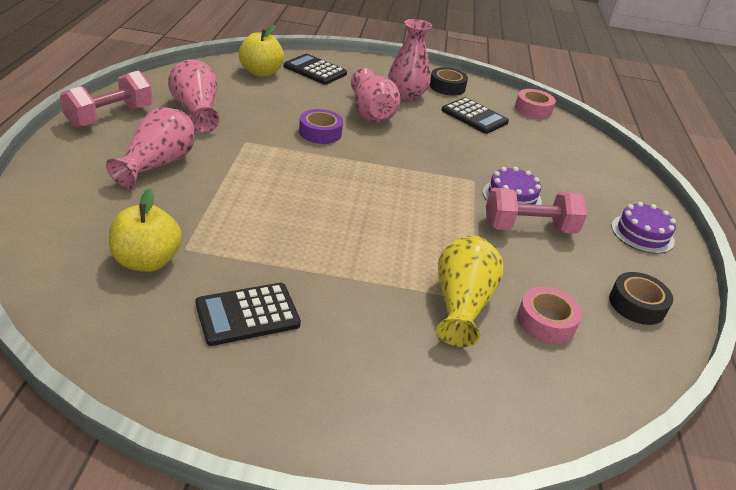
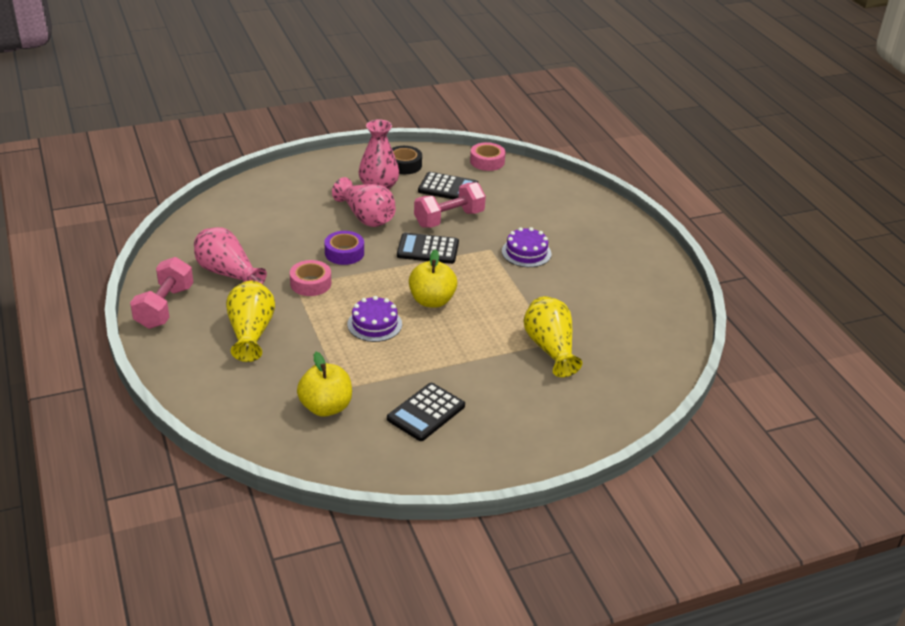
camera: 25 degrees left, 0 degrees up
pink vase [106,107,194,189] -> yellow vase [226,281,275,362]
yellow apple [239,25,284,77] -> yellow apple moved to [409,249,457,308]
black calculator [284,54,347,85] -> black calculator moved to [397,233,459,264]
pink dumbbell [486,188,587,234] -> pink dumbbell moved to [414,182,486,228]
pink tape [517,287,582,344] -> pink tape moved to [290,260,331,296]
black tape [609,272,673,325] -> none
purple cake [611,202,676,254] -> purple cake moved to [347,296,402,342]

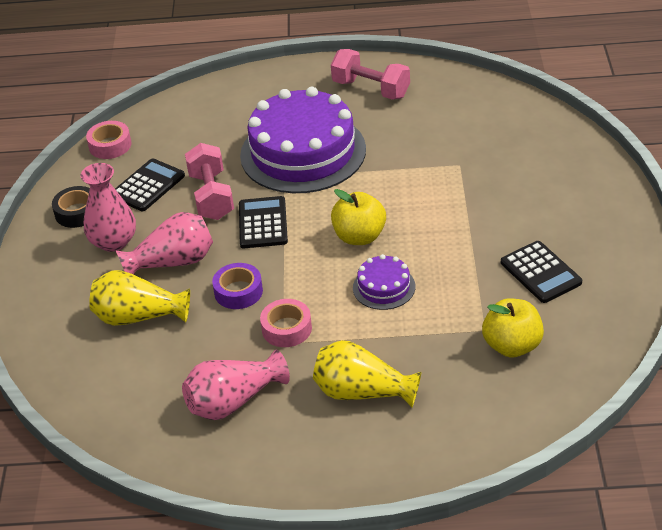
camera: 65 degrees left, 5 degrees up
pink dumbbell [130,257,193,329] -> pink dumbbell moved to [331,49,410,100]
black calculator [397,233,459,264] -> black calculator turned 150 degrees clockwise [239,196,288,248]
purple cake [502,227,551,267] -> purple cake [240,87,366,193], size x2.26
yellow vase [523,296,582,377] -> yellow vase moved to [89,270,190,326]

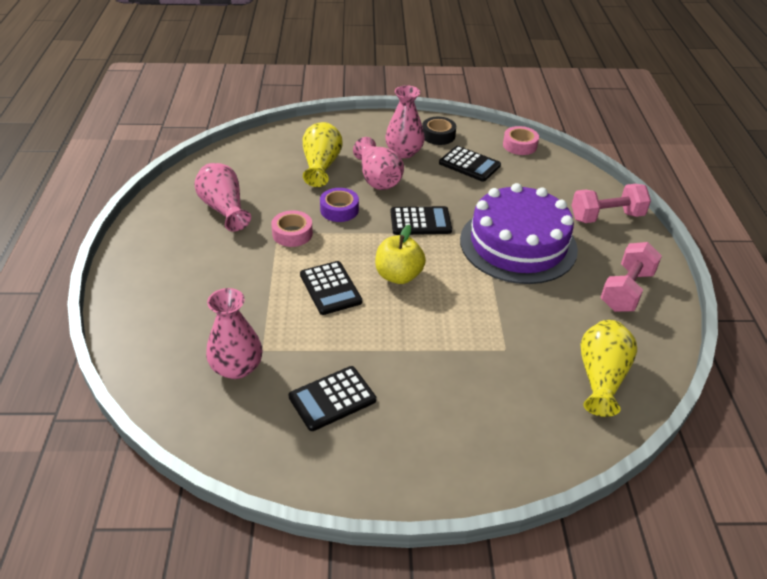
camera: 85 degrees right, 0 degrees up
pink dumbbell [185,143,234,220] -> pink dumbbell moved to [571,184,651,223]
yellow vase [313,340,421,407] -> yellow vase moved to [581,320,637,417]
purple cake [353,254,415,310] -> black calculator [300,261,362,315]
yellow apple [482,298,544,358] -> pink vase [206,288,262,379]

